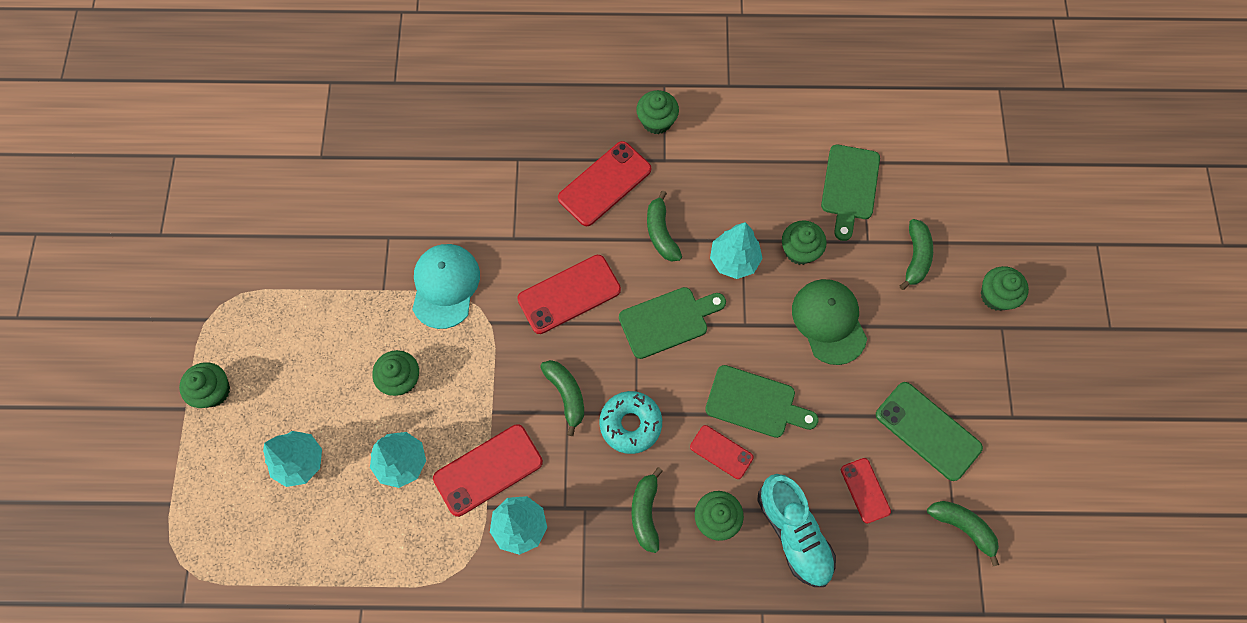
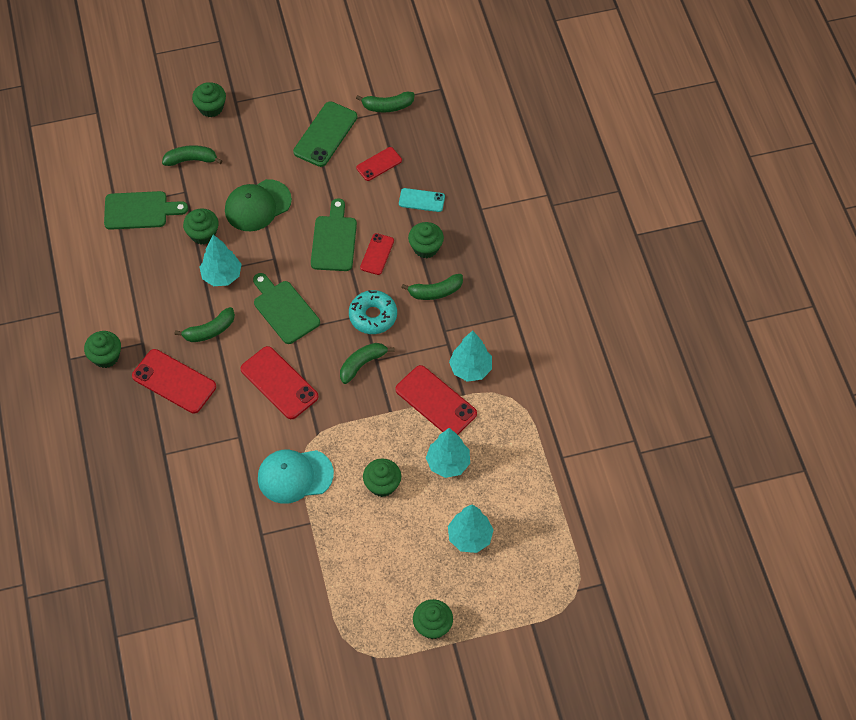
camera: 105 degrees left, 10 degrees down
turquoise shoe [757,474,836,587] -> turquoise phone [399,188,445,212]
green banana [927,501,999,566] -> green banana turned 120 degrees counterclockwise [356,92,415,112]

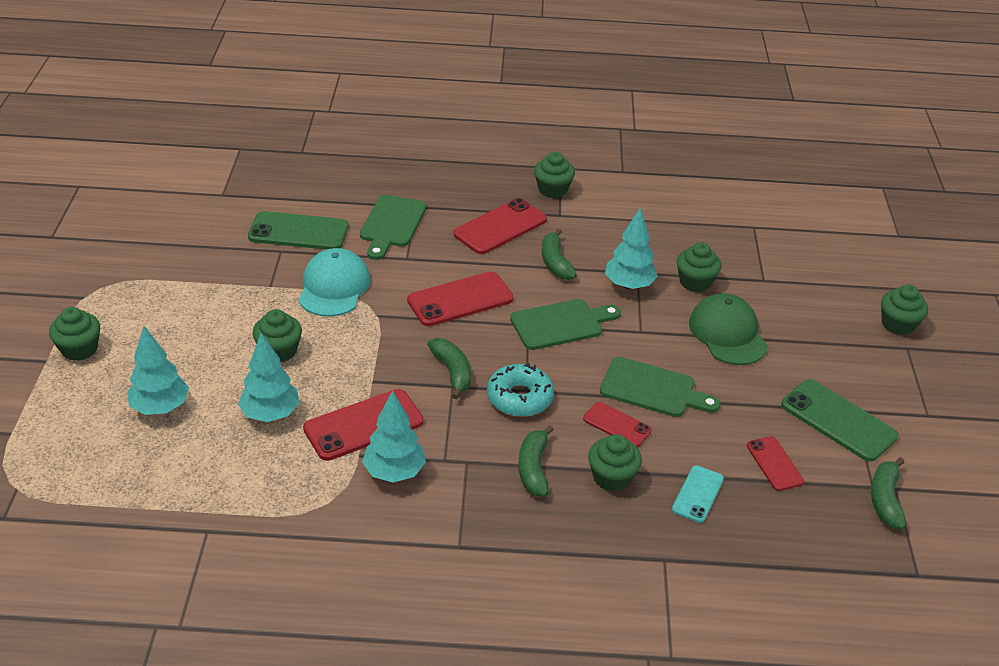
camera: 105 degrees right, 20 degrees down
green cutting board [104,191,188,230] -> green cutting board moved to [360,195,426,260]
green banana [162,145,222,166] -> none
none -> green phone [248,211,348,250]

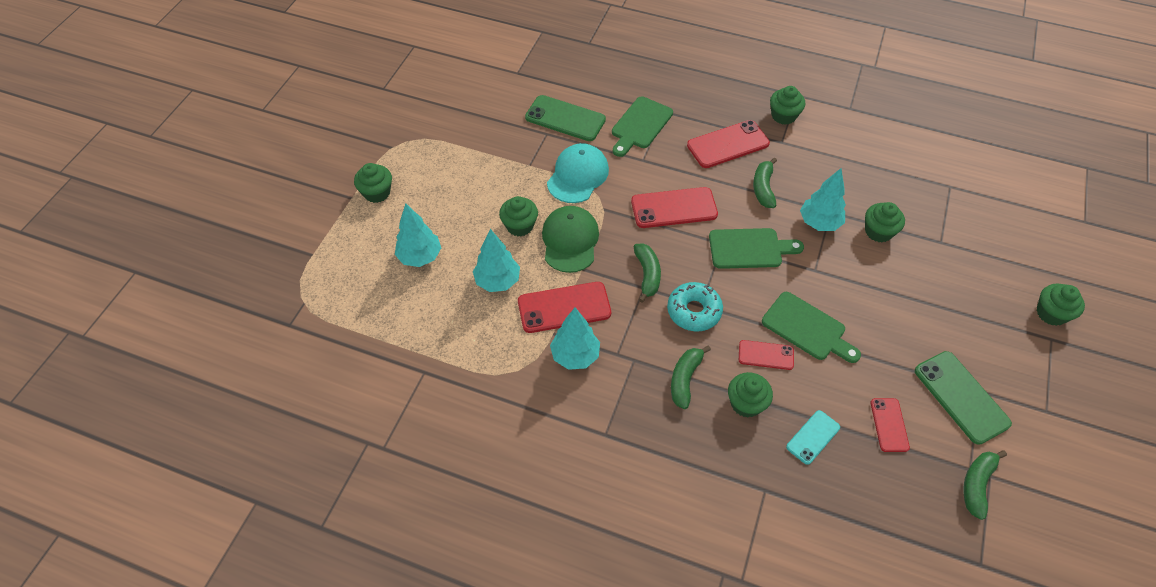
camera: 20 degrees right, 15 degrees up
red phone [583,402,652,447] -> red phone turned 45 degrees counterclockwise [739,340,794,370]
green cap [689,293,768,365] -> green cap moved to [542,206,599,273]

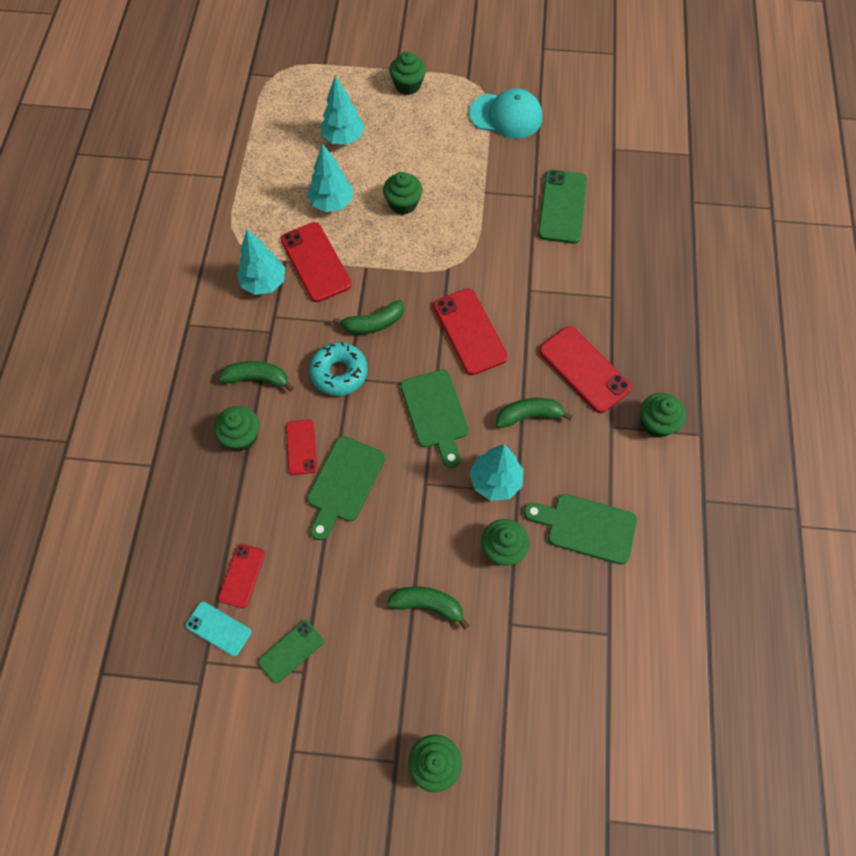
camera: 75 degrees right, 10 degrees up
green cap [542,206,599,273] -> none
turquoise cap [547,143,609,203] -> turquoise cap moved to [469,88,542,139]
green cutting board [612,96,673,157] -> green cutting board moved to [524,494,637,565]
turquoise phone [786,410,840,465] -> turquoise phone moved to [185,601,251,656]
red phone [871,398,910,452] -> red phone turned 60 degrees counterclockwise [218,544,265,608]
green phone [915,351,1012,445] -> green phone [258,620,324,684], size x0.59
green banana [963,450,1007,520] -> green banana moved to [387,586,470,630]

